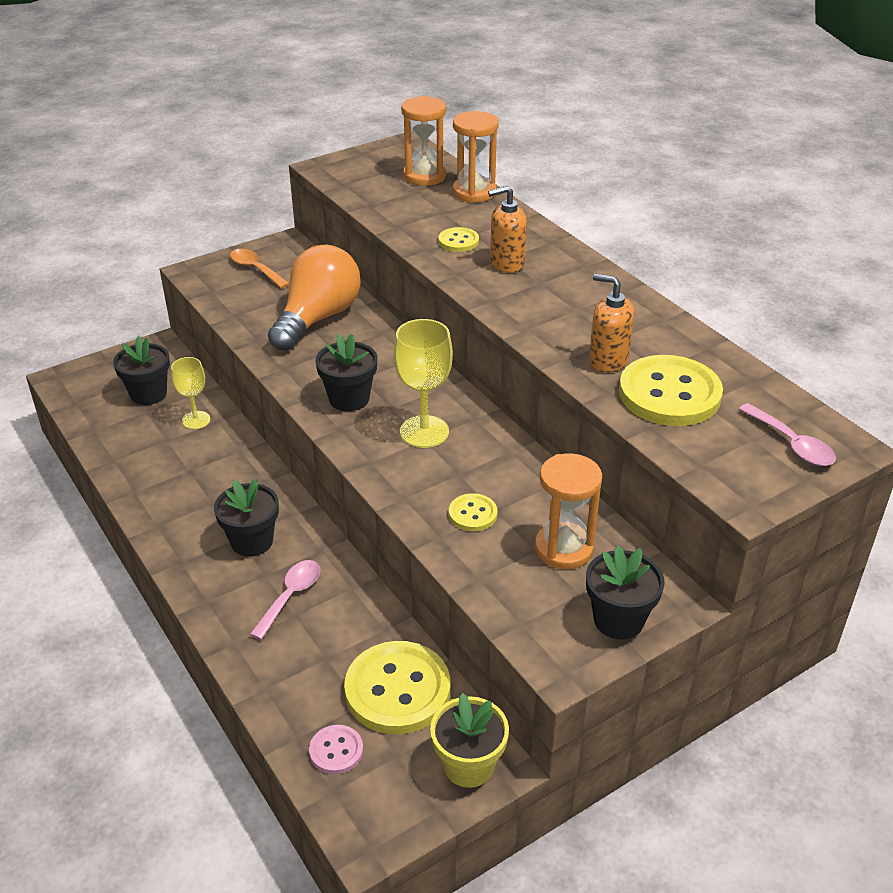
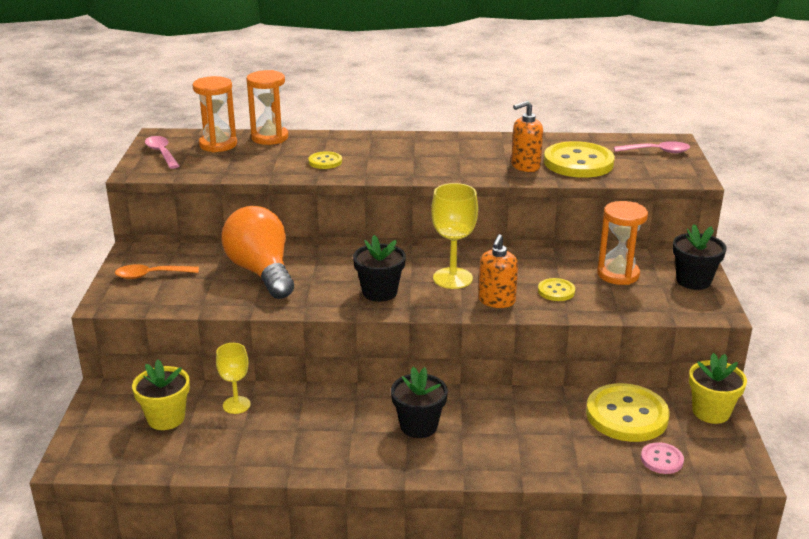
camera: 55 degrees left, 10 degrees down
black flower pot [113,336,170,405] -> yellow flower pot [132,360,190,430]
pink spoon [250,560,320,640] -> pink spoon moved to [145,136,179,169]
orange soap dispenser [488,185,527,273] -> orange soap dispenser moved to [478,234,518,308]

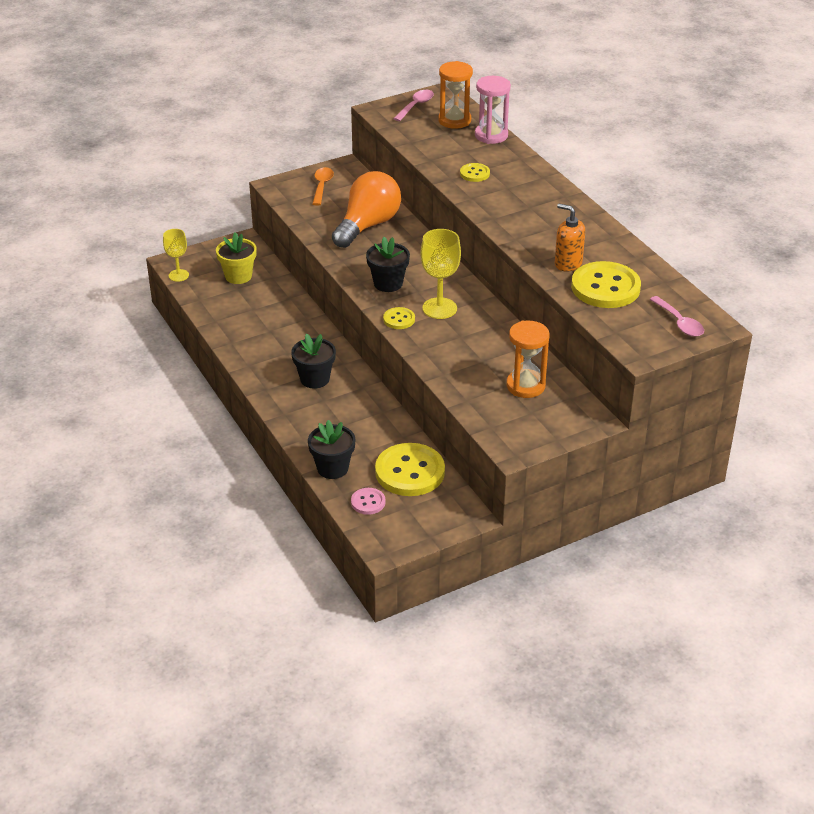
camera: 60 degrees right, 10 degrees up
orange spoon [115,264,199,279] -> orange spoon turned 45 degrees clockwise [312,167,334,206]
yellow goblet [216,343,251,414] -> yellow goblet moved to [163,229,189,282]
orange hourglass [246,70,288,145] -> pink hourglass [475,76,511,144]
orange soap dispenser [478,234,518,308] -> none
yellow button [538,278,575,301] -> yellow button moved to [383,307,415,329]
black flower pot [673,224,727,290] -> black flower pot moved to [308,420,355,479]
yellow flower pot [689,353,747,424] -> none

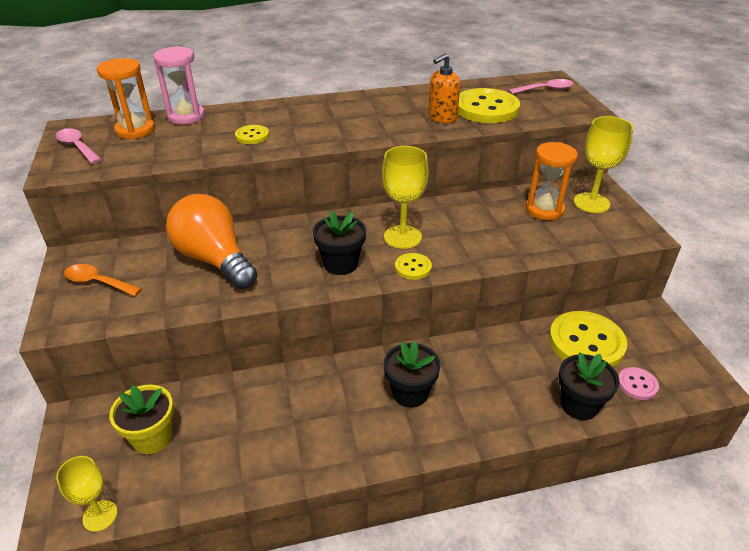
camera: 75 degrees left, 0 degrees up
none -> yellow goblet [574,116,633,213]

